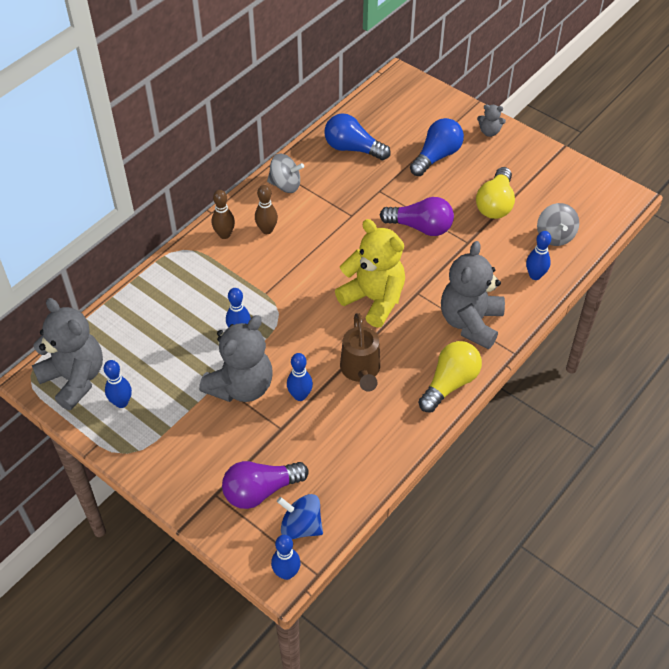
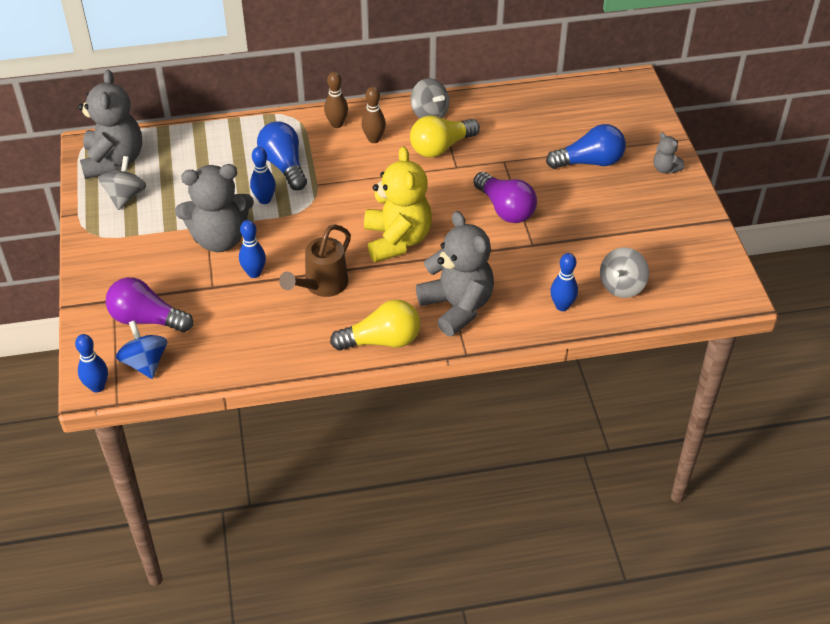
camera: 40 degrees right, 5 degrees down
blue bowling pin [104,360,132,408] -> grey spinning top [98,156,146,210]
blue light bulb [324,113,391,160] -> blue light bulb moved to [257,121,307,190]
grey teddy bear [441,241,505,350] -> grey teddy bear turned 90 degrees clockwise [416,211,494,336]
yellow light bulb [476,167,515,219] -> yellow light bulb moved to [410,116,480,158]

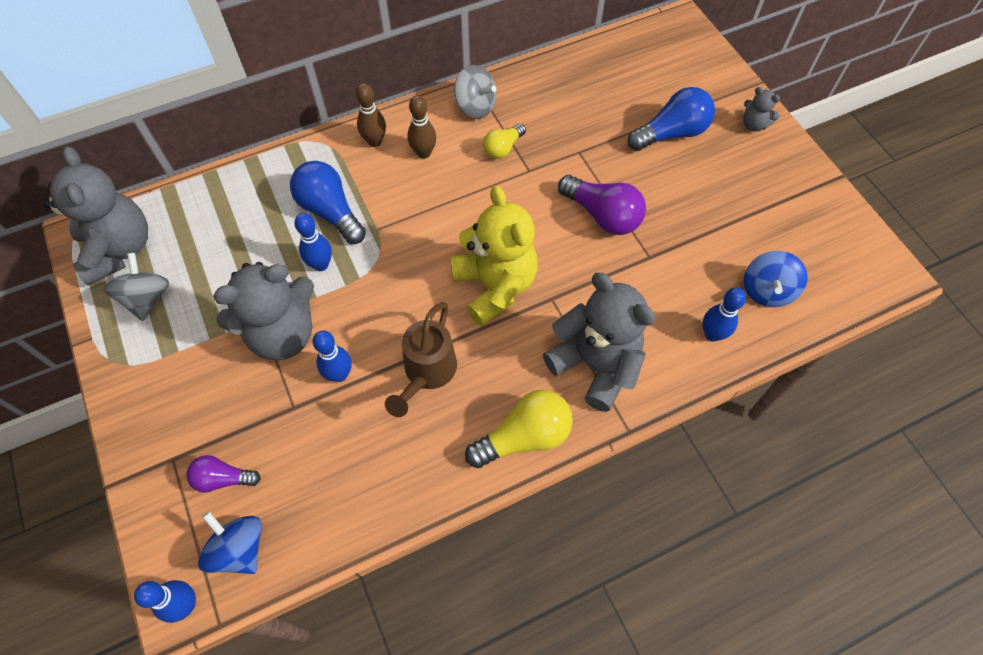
camera: 15 degrees left, 15 degrees up
purple light bulb [106,277,193,332] -> purple light bulb [186,455,261,493], size x0.60
yellow light bulb [410,116,480,158] -> yellow light bulb [483,123,526,159], size x0.60
grey spinning top [600,247,649,298] -> blue spinning top [744,251,808,307]

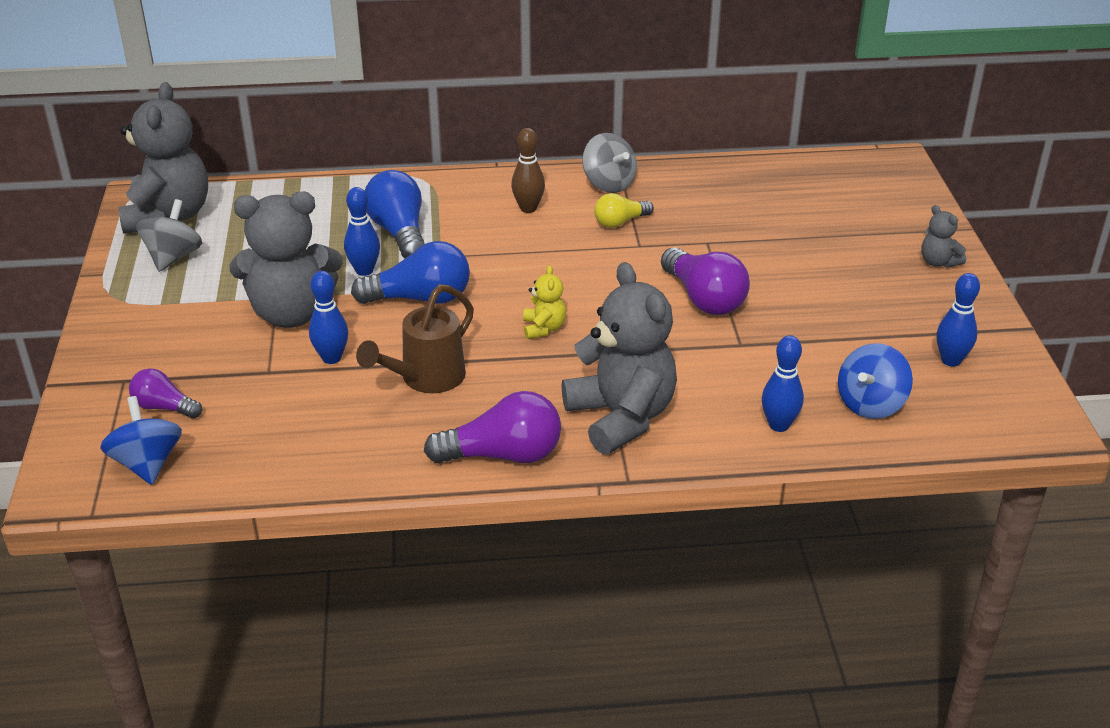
camera: 20 degrees right, 25 degrees down
blue bowling pin [134,580,196,623] -> blue bowling pin moved to [937,273,980,366]
brown bowling pin [356,83,386,147] -> none
yellow teddy bear [450,186,538,326] -> yellow teddy bear [523,265,566,339], size x0.45
yellow light bulb [465,390,573,468] -> purple light bulb [424,391,561,464]
blue light bulb [627,87,715,151] -> blue light bulb moved to [351,241,470,304]

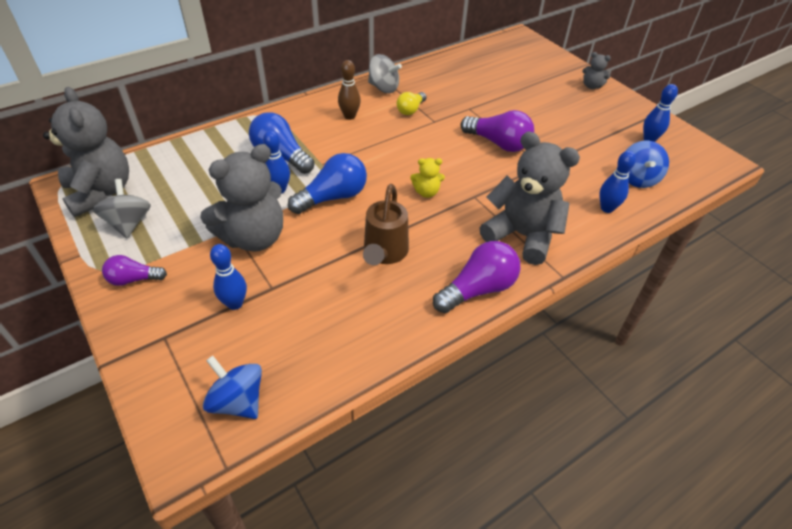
camera: 30 degrees left, 10 degrees up
purple light bulb [129,368,202,419] -> purple light bulb moved to [102,255,167,286]
blue bowling pin [309,271,348,364] -> blue bowling pin moved to [210,244,247,310]
yellow teddy bear [523,265,566,339] -> yellow teddy bear turned 120 degrees clockwise [410,158,445,198]

